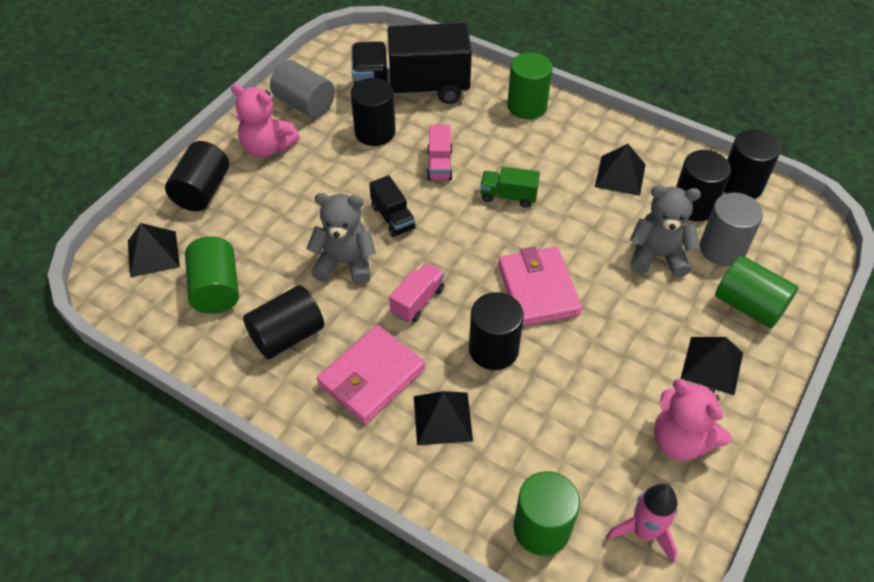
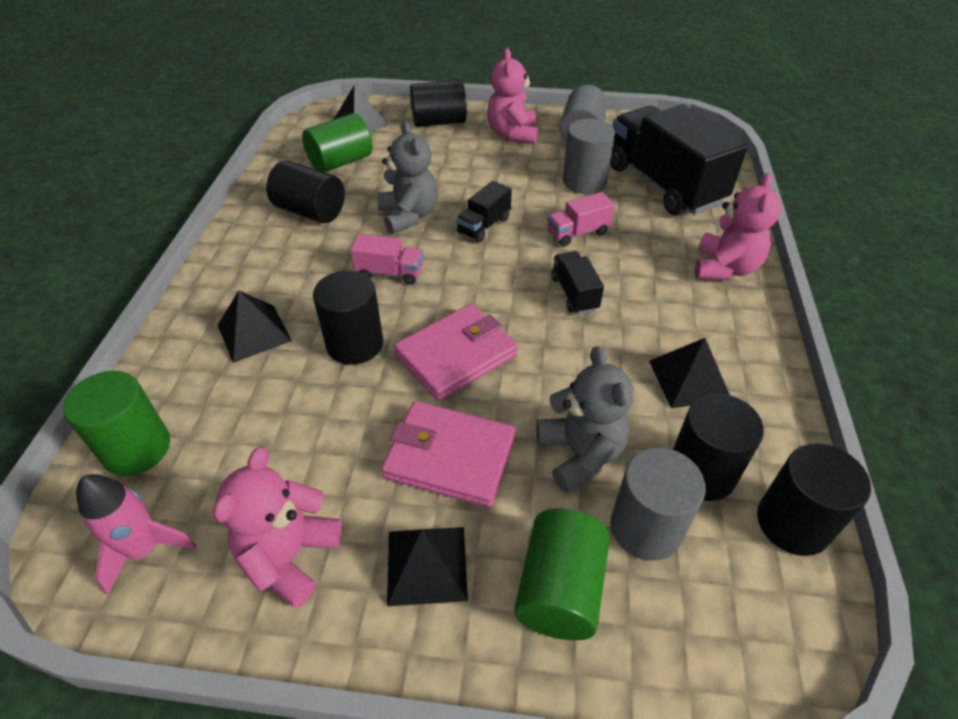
camera: 65 degrees right, 5 degrees down
pink wallet [317,325,425,424] -> pink wallet moved to [381,401,516,507]
black cylinder [351,78,396,146] -> grey cylinder [563,119,615,194]
green truck [480,167,540,208] -> black truck [551,251,604,314]
green cylinder [507,52,552,119] -> pink teddy bear [695,173,781,280]

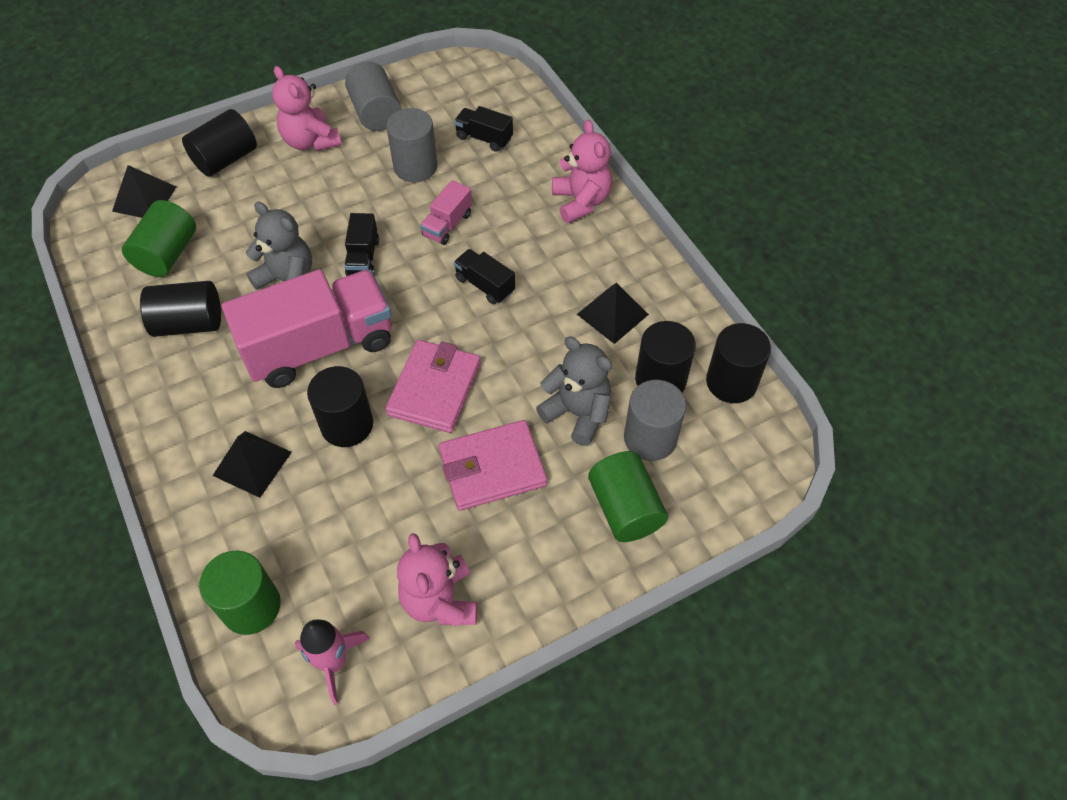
camera: 35 degrees left, 10 degrees up
pink truck [350,234,423,285] -> pink truck [222,269,392,388], size x2.26
black pyramid [387,527,468,606] -> none
black truck [610,105,748,215] -> black truck [454,106,513,152], size x0.44

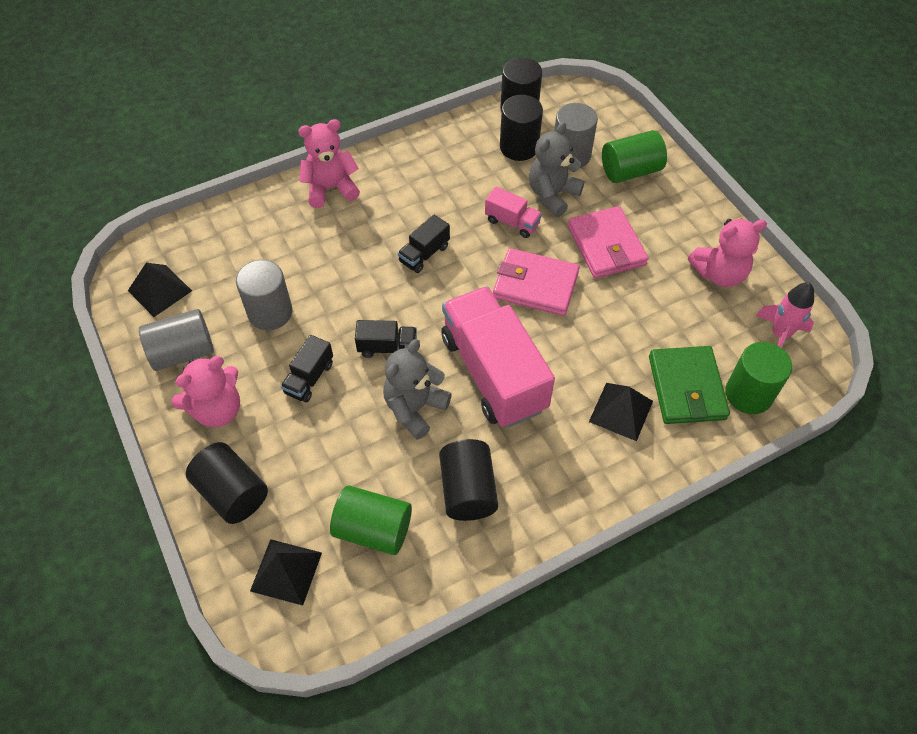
camera: 90 degrees left, 0 degrees up
black cylinder [307,366,373,447] -> none
pink truck [420,180,472,245] -> pink truck moved to [485,187,542,238]
black truck [454,106,513,152] -> black truck moved to [281,335,333,402]
black pyramid [577,283,649,344] -> black pyramid moved to [128,263,192,317]
none -> green wallet [649,346,730,424]

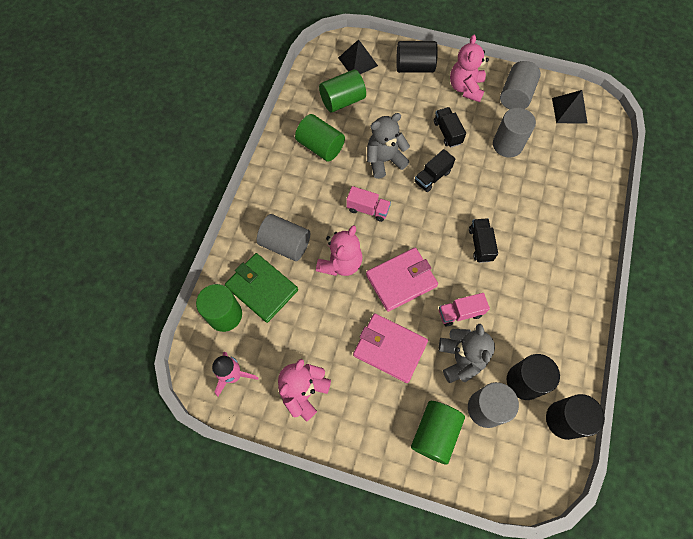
camera: 135 degrees right, 10 degrees up
pink teddy bear [298,119,360,208] -> pink teddy bear moved to [316,225,362,276]
grey teddy bear [383,339,452,440] -> grey teddy bear turned 105 degrees counterclockwise [367,113,410,179]
black cylinder [439,439,498,521] -> green cylinder [295,114,345,162]
pink truck [441,286,555,428] -> pink truck [347,186,391,222], size x0.44
black pyramid [589,383,653,441] -> grey cylinder [257,214,310,261]

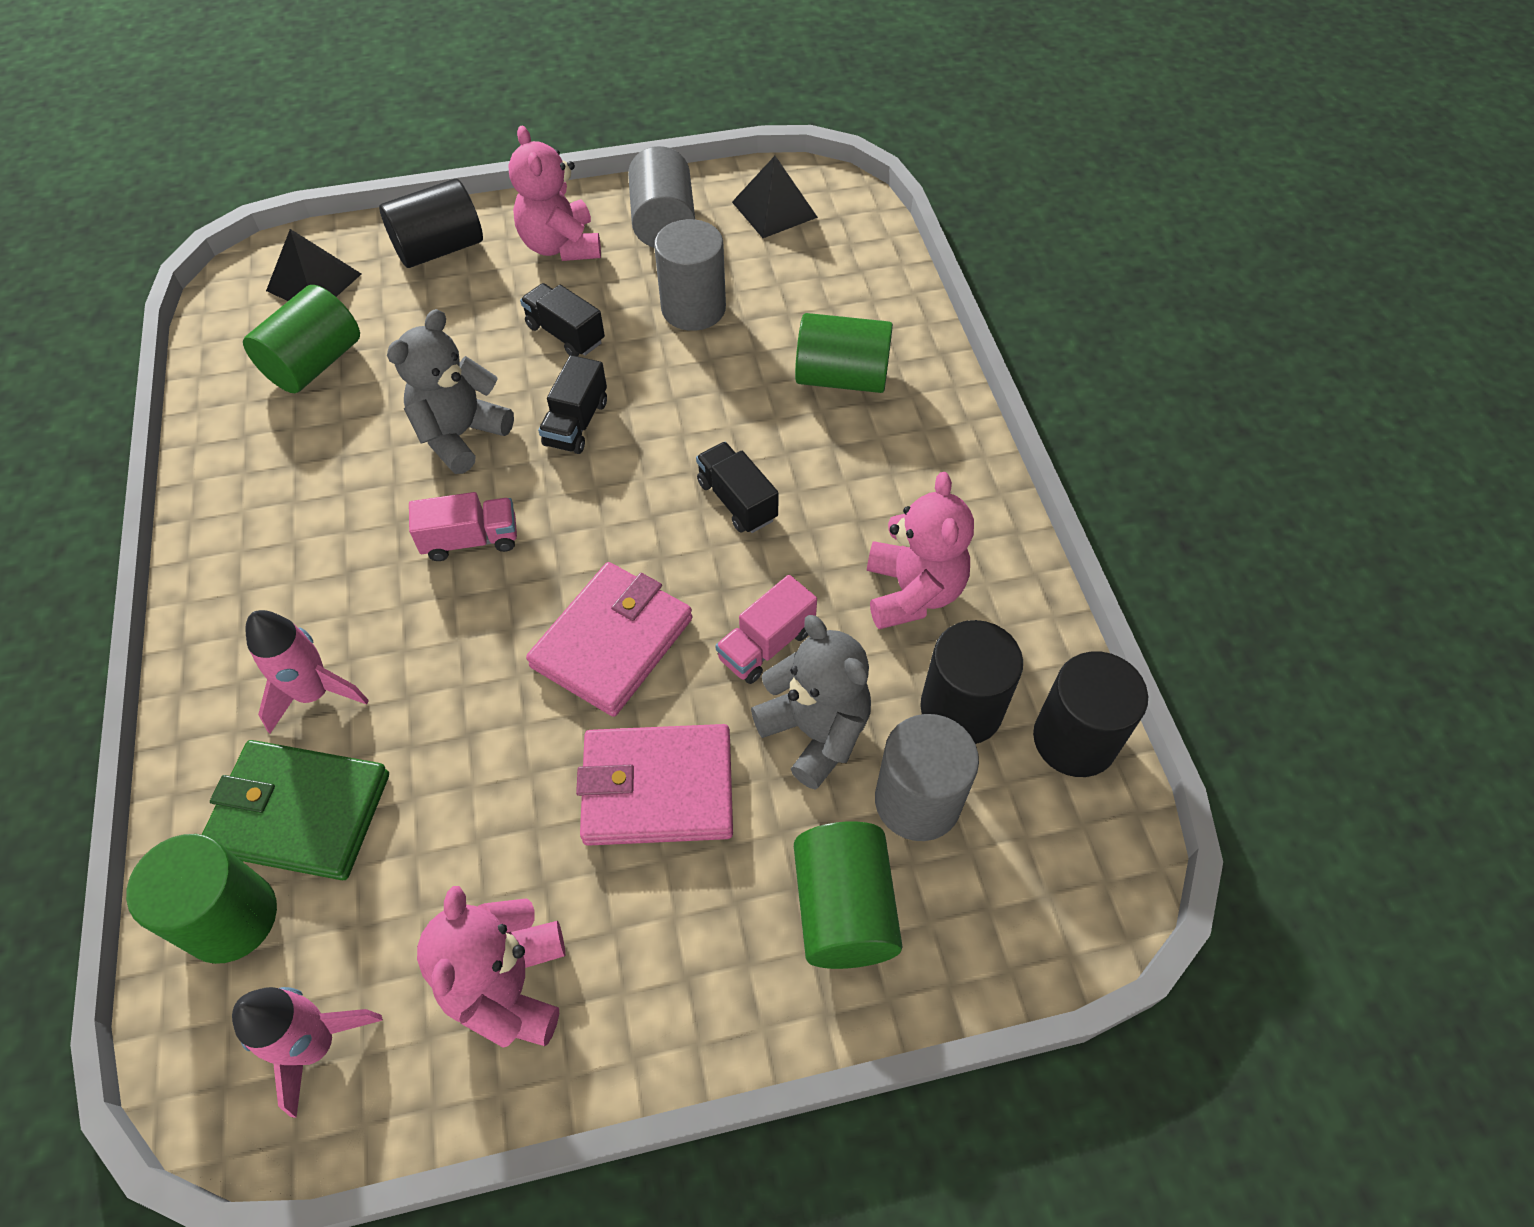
camera: 30 degrees left, 10 degrees down
grey cylinder [257,214,310,261] -> pink rocket [246,610,369,733]
green cylinder [295,114,345,162] -> green cylinder moved to [795,313,893,393]
pink teddy bear [316,225,362,276] -> pink teddy bear moved to [867,472,974,629]

